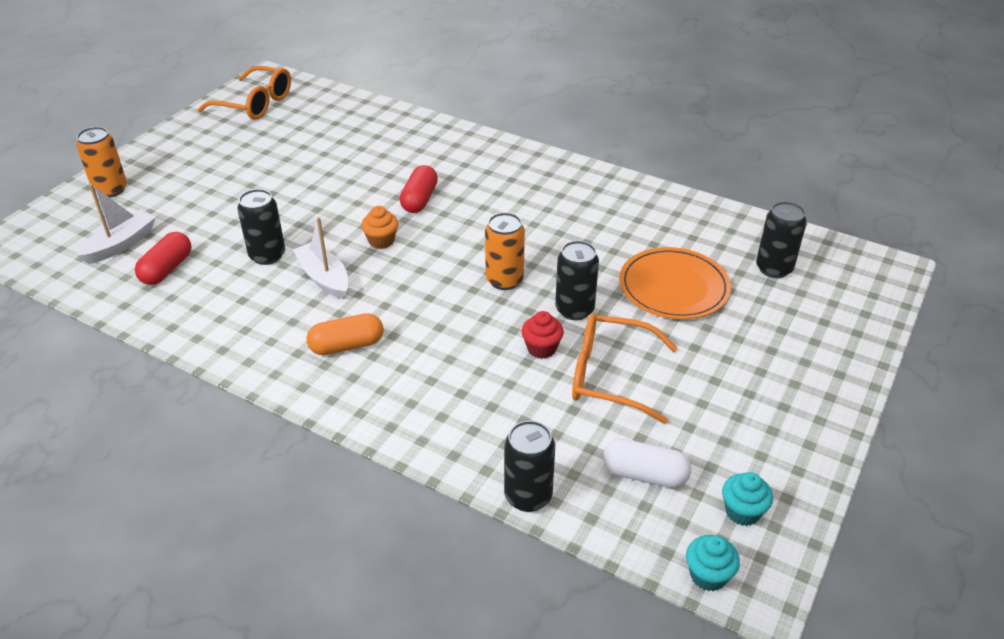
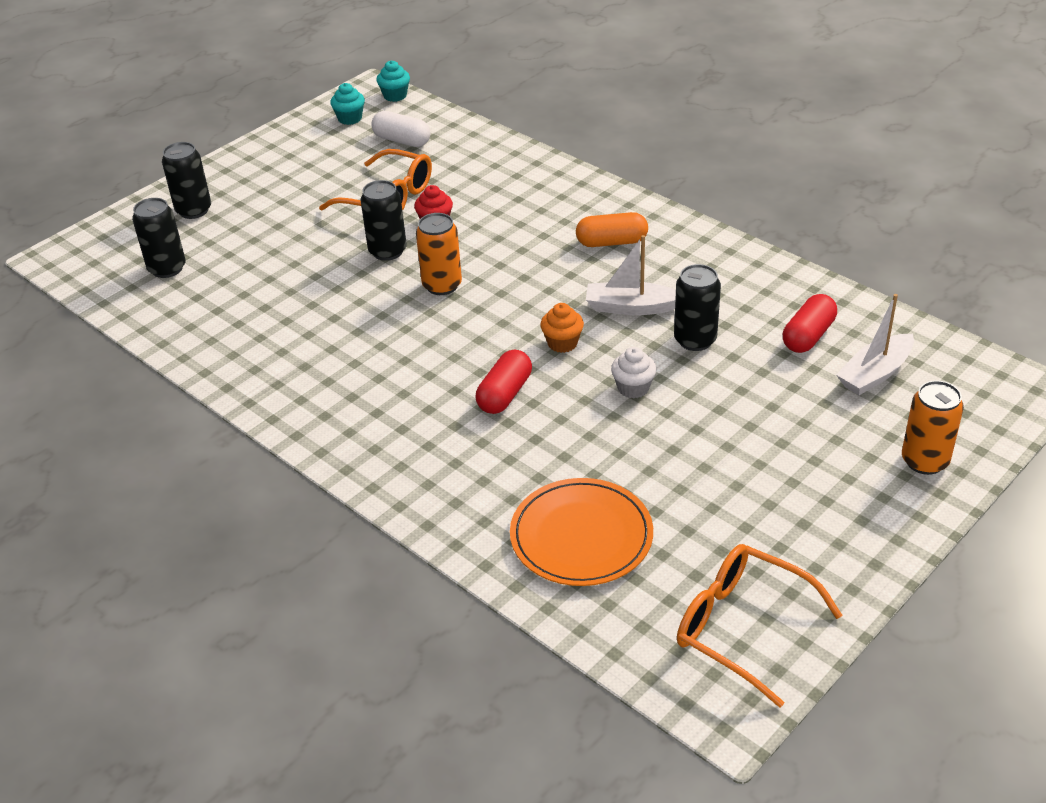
camera: 165 degrees left, 0 degrees up
white boat [293,217,349,299] -> white boat turned 120 degrees clockwise [586,235,676,315]
black can [504,421,555,512] -> black can moved to [162,142,211,219]
orange plate [619,247,731,319] -> orange plate moved to [510,478,653,586]
none -> white cupcake [611,347,657,399]

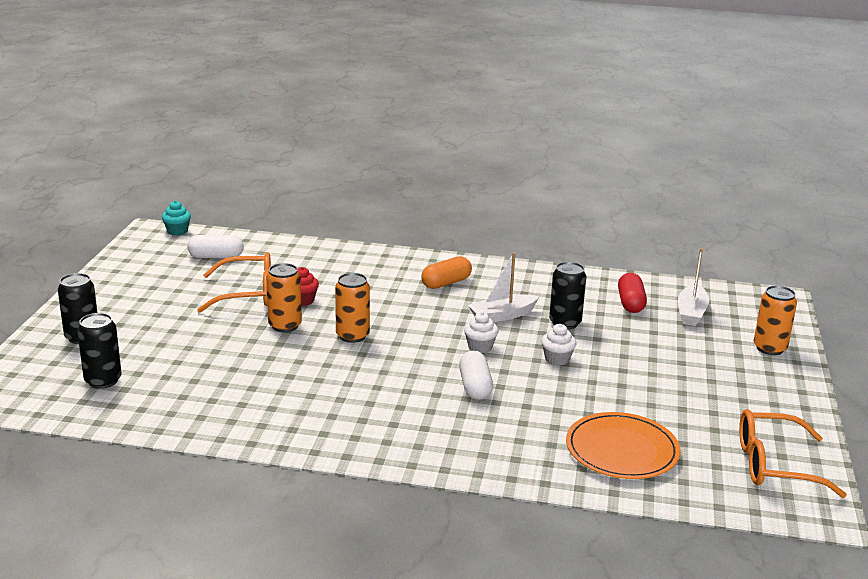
camera: 35 degrees left, 15 degrees down
turquoise cupcake [330,83,365,125] -> none
black can [361,180,407,261] -> orange can [266,263,302,332]
red capsule [476,349,532,414] -> white capsule [459,350,493,400]
orange cupcake [540,303,584,353] -> white cupcake [464,312,499,353]

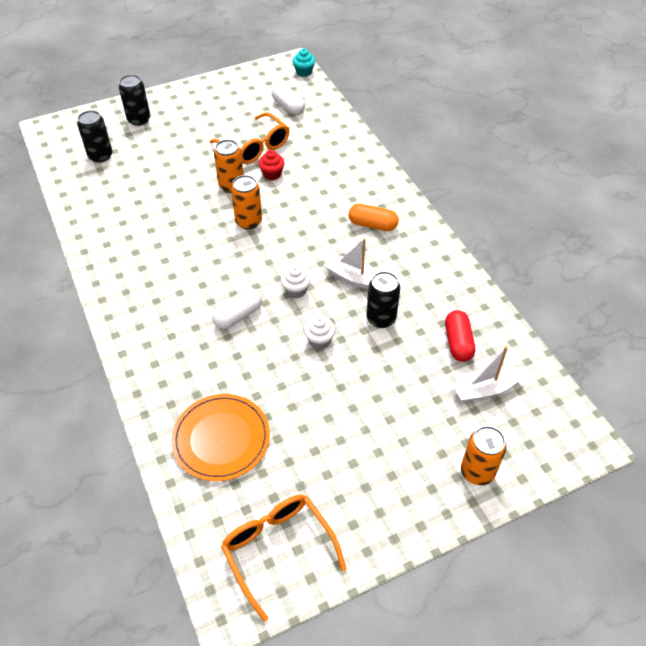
camera: 55 degrees right, 25 degrees up
red capsule [618,273,647,313] -> red capsule turned 60 degrees counterclockwise [445,310,475,362]

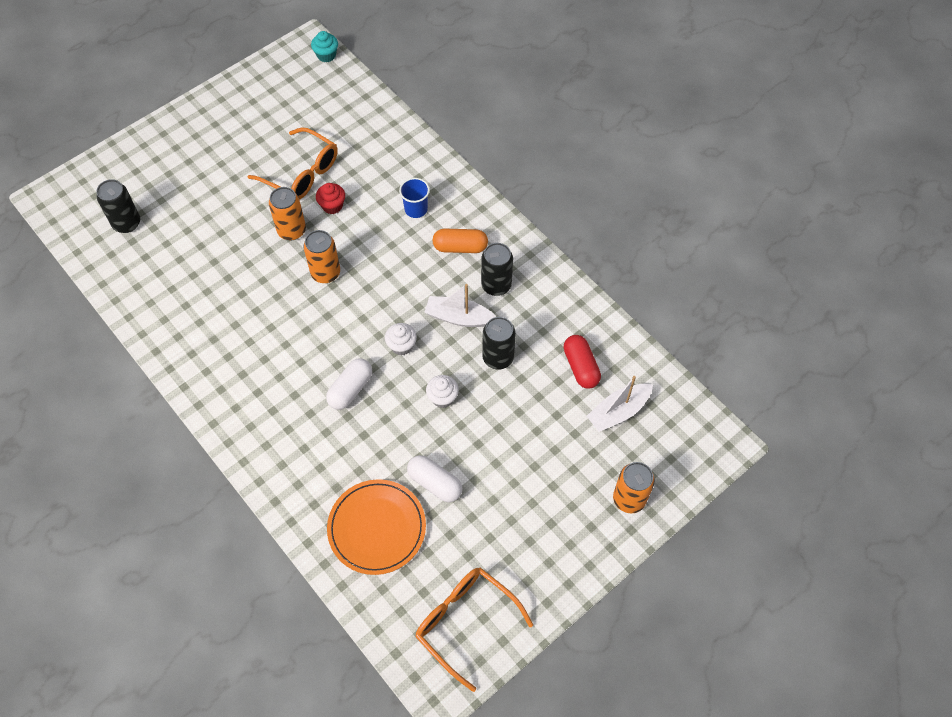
camera: 15 degrees left, 10 degrees up
black can [119,75,151,126] -> black can moved to [481,243,513,296]
white capsule [272,84,305,115] -> white capsule moved to [407,455,462,502]
none -> blue cup [399,178,430,218]

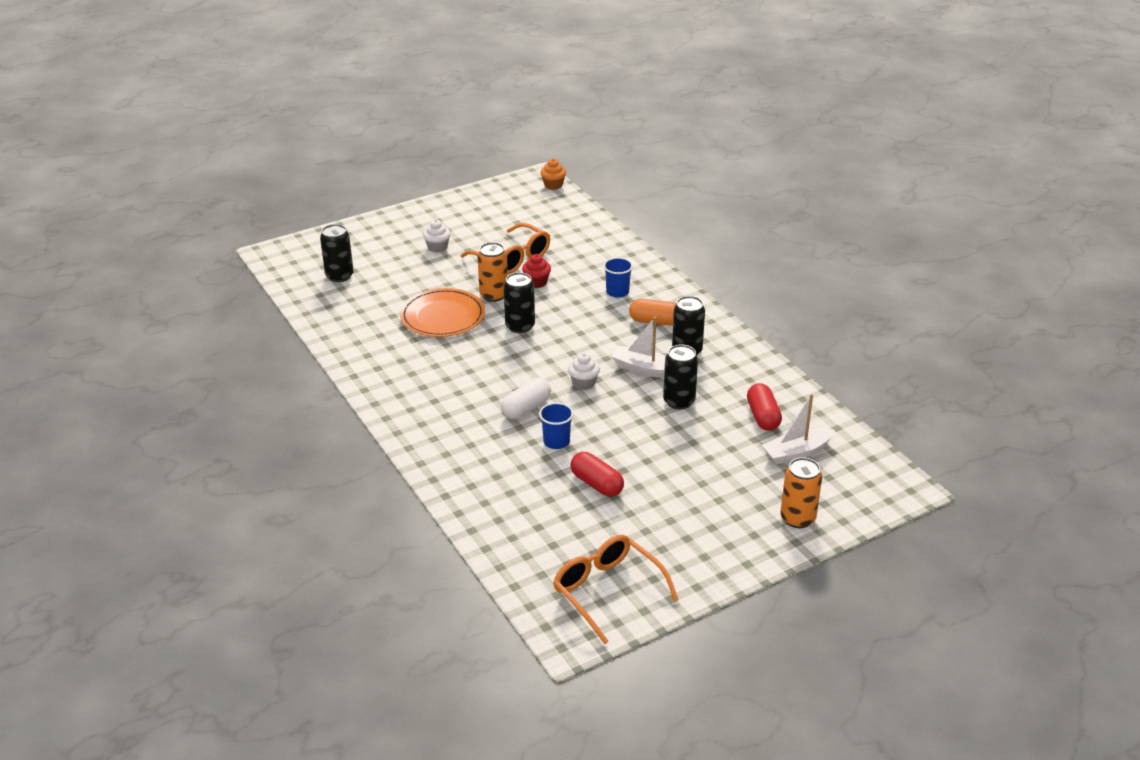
camera: 10 degrees right, 25 degrees down
orange can [303,230,340,283] -> black can [504,272,535,333]
turquoise cupcake [311,31,338,62] -> orange cupcake [541,159,566,190]
orange plate [327,479,426,575] -> orange plate moved to [400,288,485,337]
white capsule [407,455,462,502] -> red capsule [571,452,624,497]
white cupcake [426,375,459,408] -> white cupcake moved to [423,220,451,253]
none -> blue cup [539,402,573,449]

